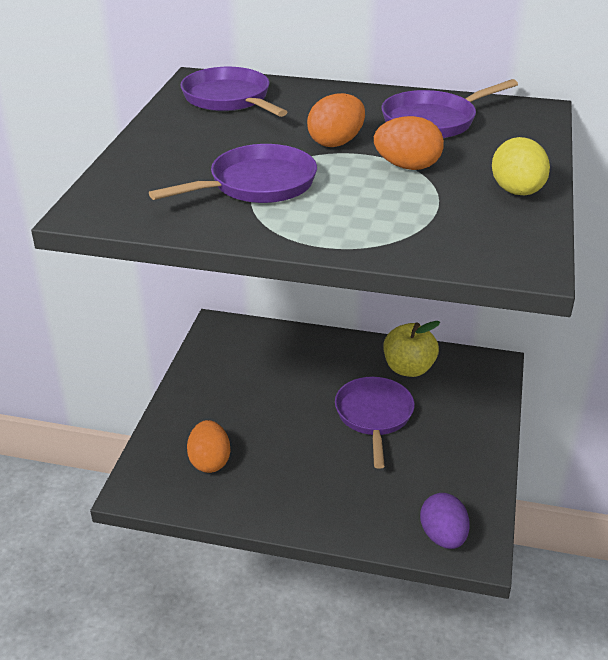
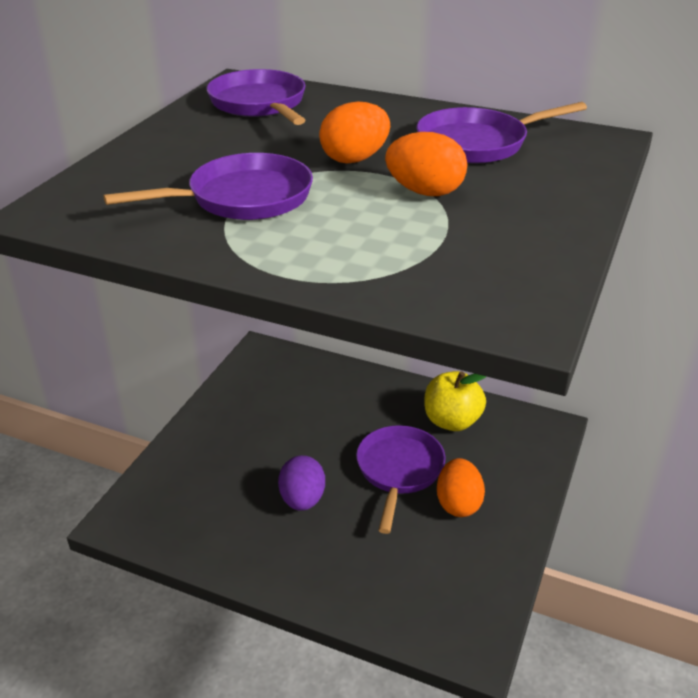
camera: 10 degrees right, 0 degrees up
orange egg [187,420,230,473] -> orange egg moved to [437,458,485,517]
purple egg [420,493,470,549] -> purple egg moved to [278,455,325,511]
yellow egg [492,137,550,196] -> none

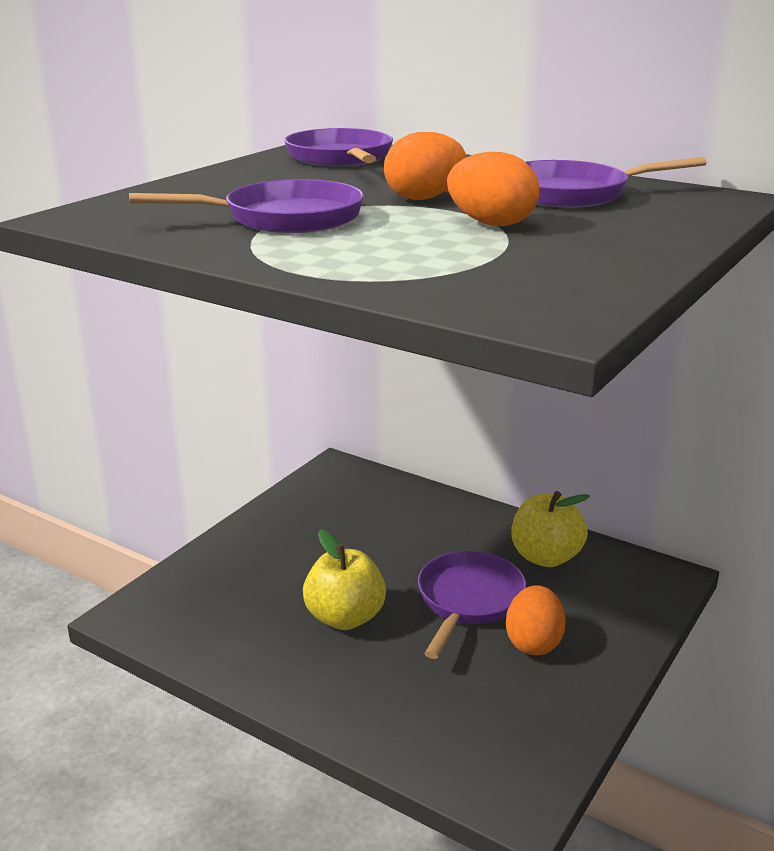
camera: 10 degrees right, 10 degrees down
purple egg [278,455,325,511] -> yellow apple [303,529,386,630]

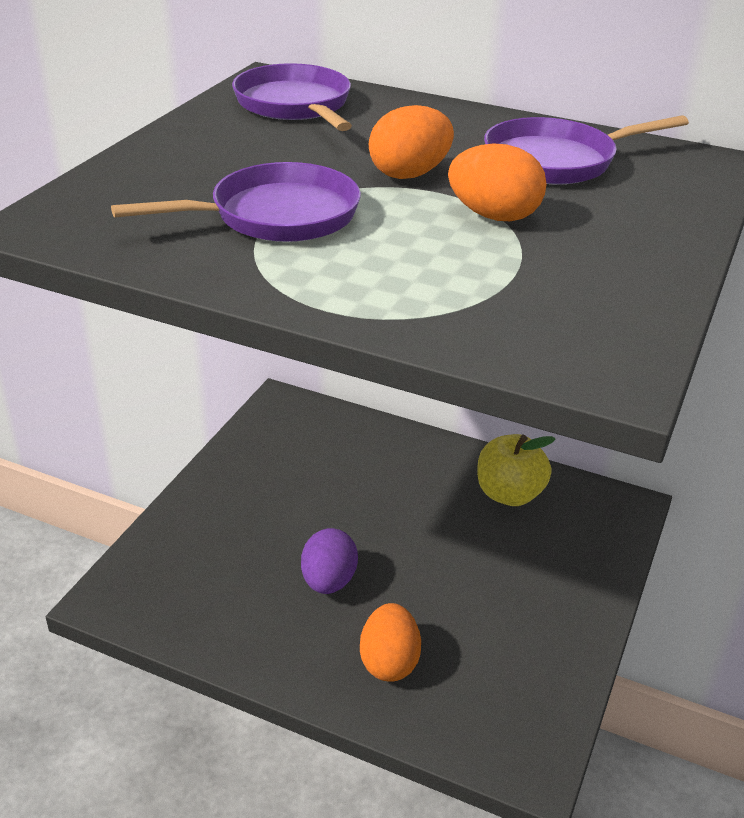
camera: 10 degrees left, 10 degrees up
yellow apple [303,529,386,630] -> purple egg [301,528,358,594]
purple pan [418,551,527,659] -> none
orange egg [506,586,566,655] -> orange egg moved to [360,603,421,682]

